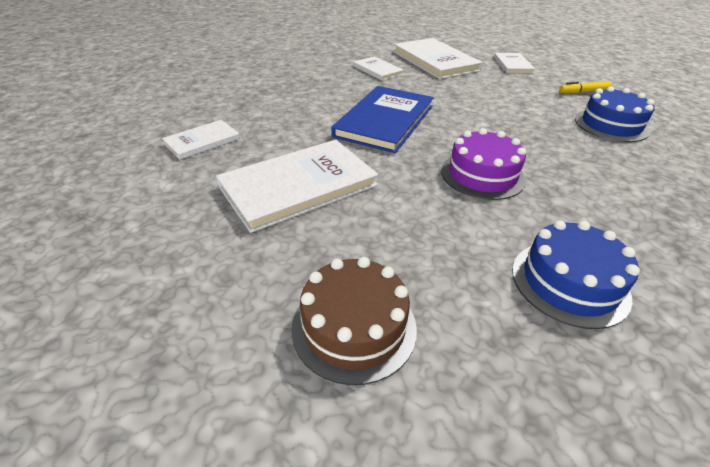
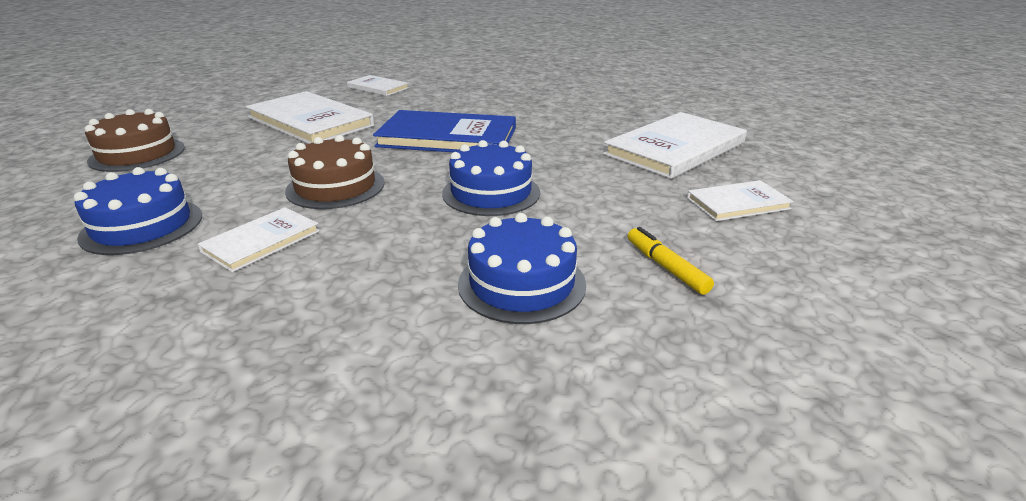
camera: 75 degrees right, 10 degrees down
white book [353,56,404,81] -> white book moved to [198,207,320,272]
purple cake [441,128,526,200] -> brown cake [285,135,385,209]
none -> blue cake [442,140,540,216]

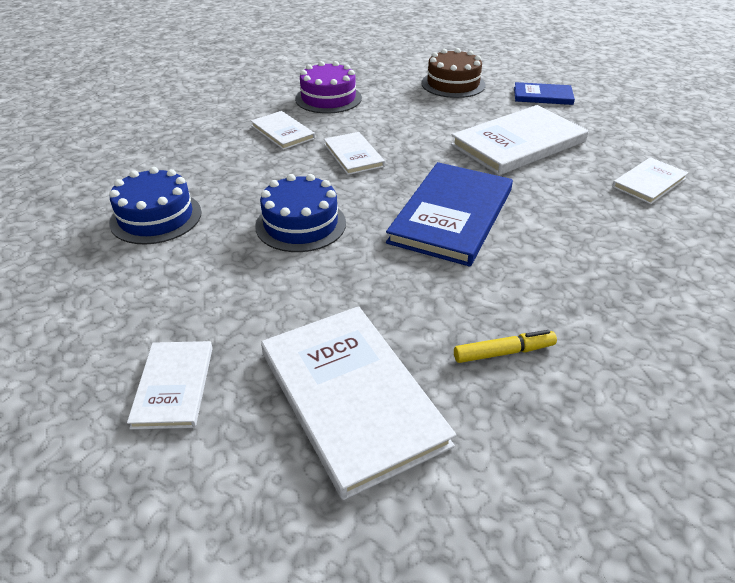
camera: 105 degrees right, 10 degrees up
blue cake [74,167,202,255] -> purple cake [295,61,362,114]
brown cake [285,135,385,209] -> white book [324,132,385,175]
yellow marker [628,227,714,295] -> yellow marker moved to [454,330,557,363]
none -> blue book [514,82,575,105]

